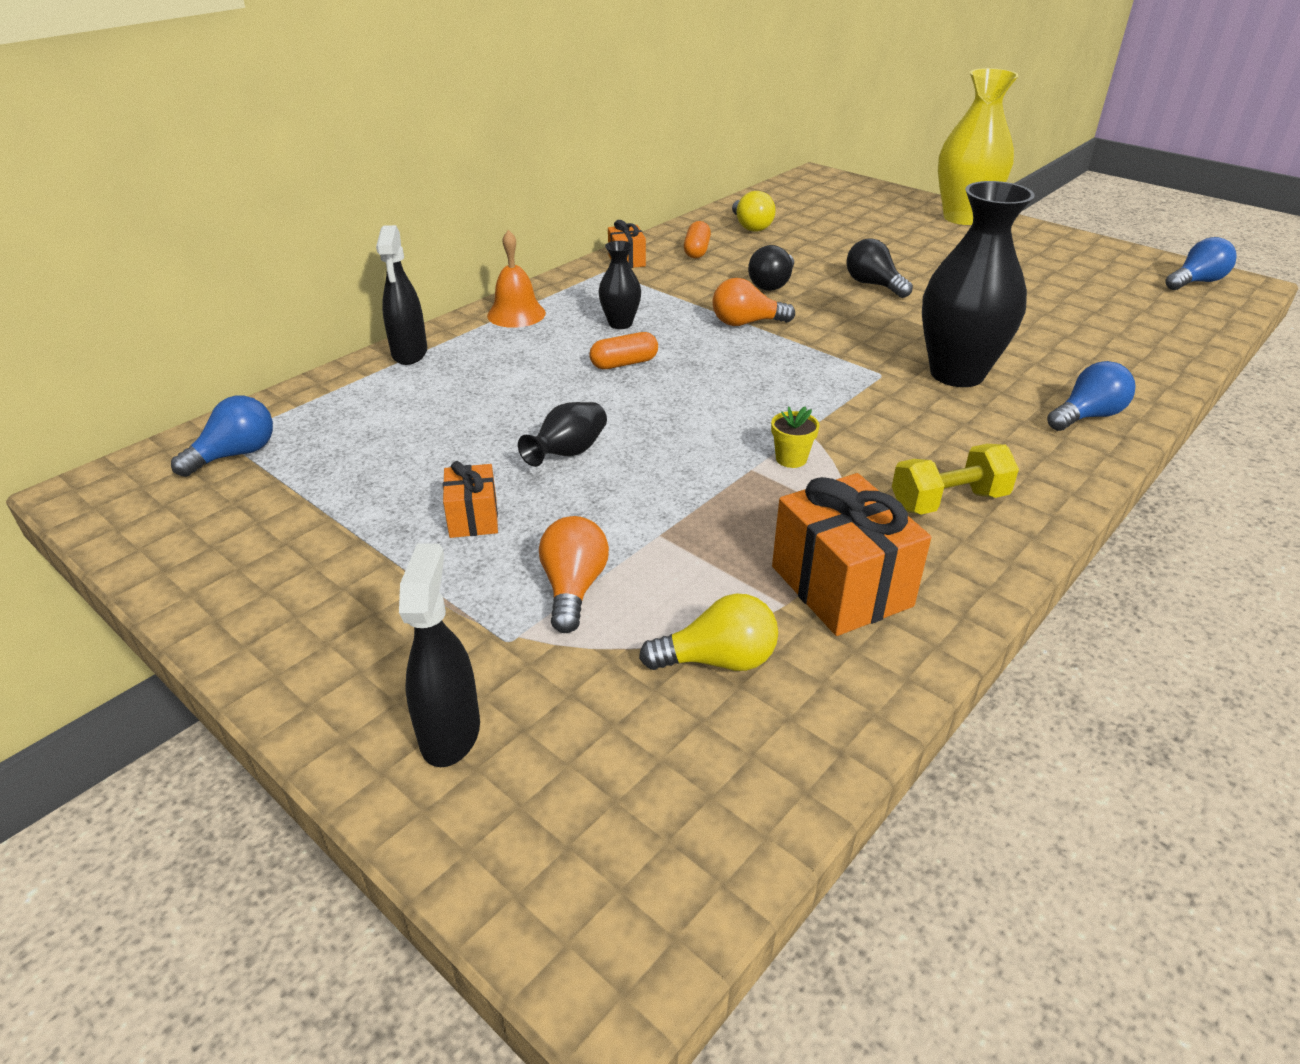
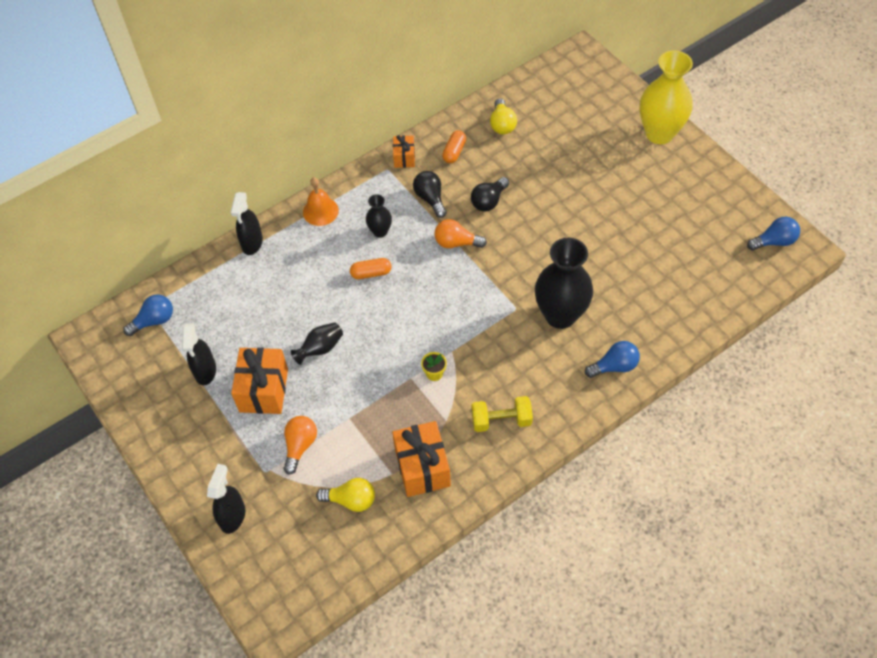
camera: 15 degrees right, 20 degrees up
orange gift [443,461,498,538] -> orange gift [231,347,288,414], size x1.83
black light bulb [846,238,913,298] -> black light bulb moved to [413,171,447,218]
none -> black spray bottle [182,323,216,385]

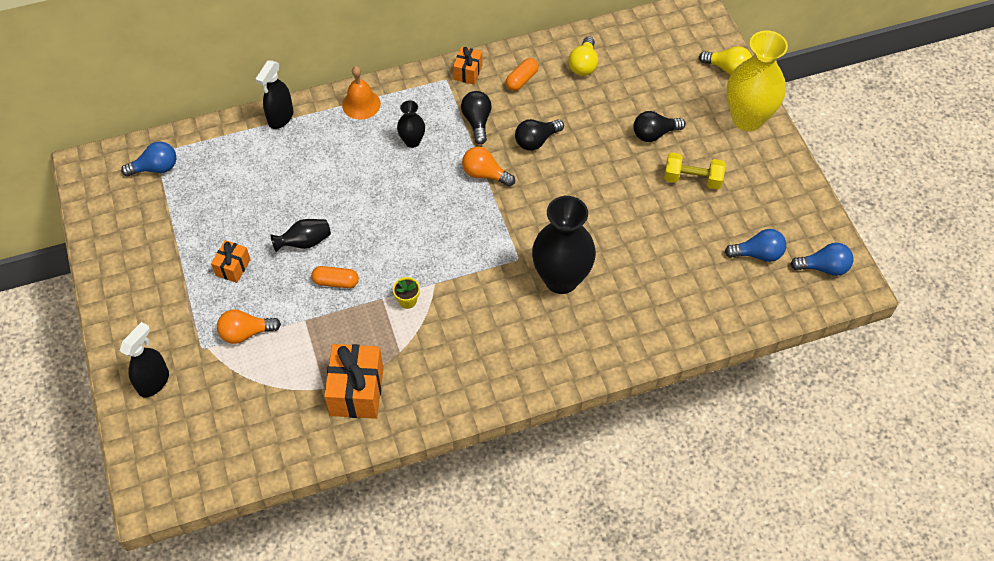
camera: 15 degrees right, 0 degrees up
black spray bottle [182,323,216,385] -> none
orange gift [231,347,288,414] -> orange gift [211,240,251,283], size x0.55
orange light bulb [284,416,317,475] -> orange light bulb turned 135 degrees counterclockwise [217,309,281,344]
yellow light bulb [316,478,375,512] -> yellow light bulb moved to [699,46,752,75]
orange capsule [350,258,391,279] -> orange capsule moved to [311,266,359,288]
yellow dumbbell [471,396,533,432] -> yellow dumbbell moved to [664,152,725,189]
blue light bulb [585,341,640,378] -> blue light bulb moved to [725,229,786,262]
none -> black light bulb [633,111,686,142]

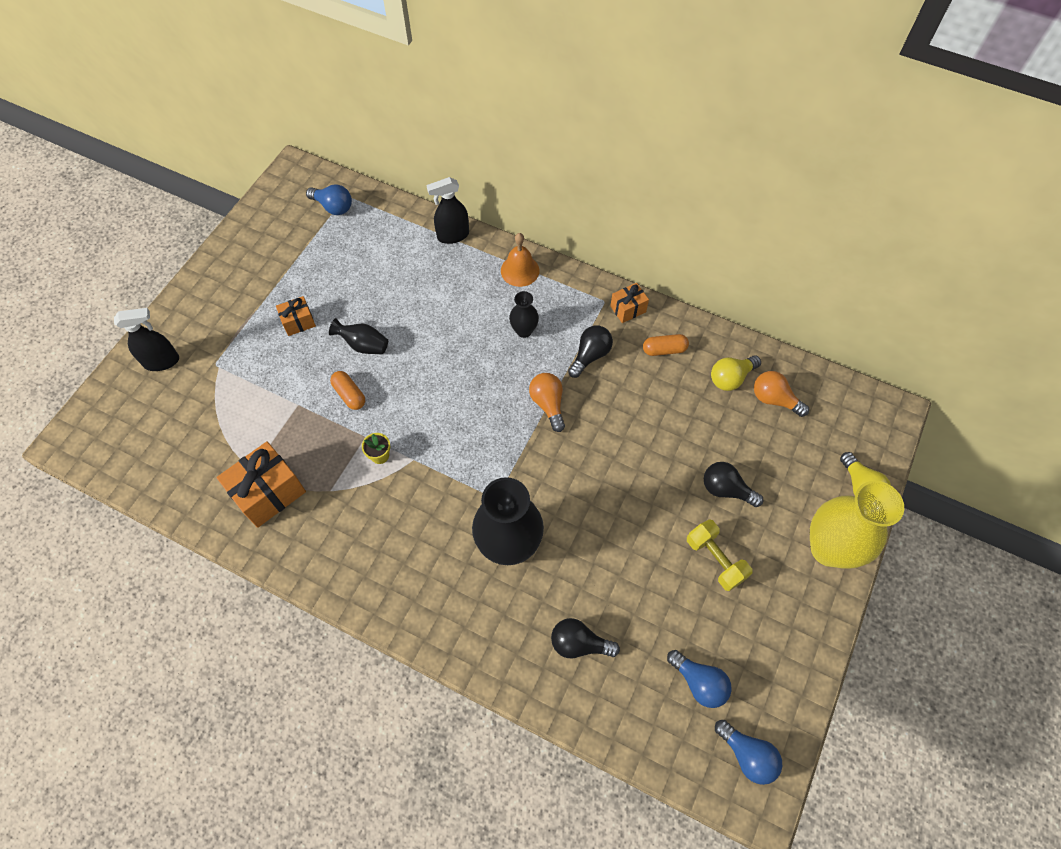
camera: 45 degrees right, 5 degrees up
orange light bulb [217,309,281,344] -> orange light bulb moved to [754,371,809,417]
black light bulb [515,119,564,151] -> black light bulb moved to [551,618,620,658]

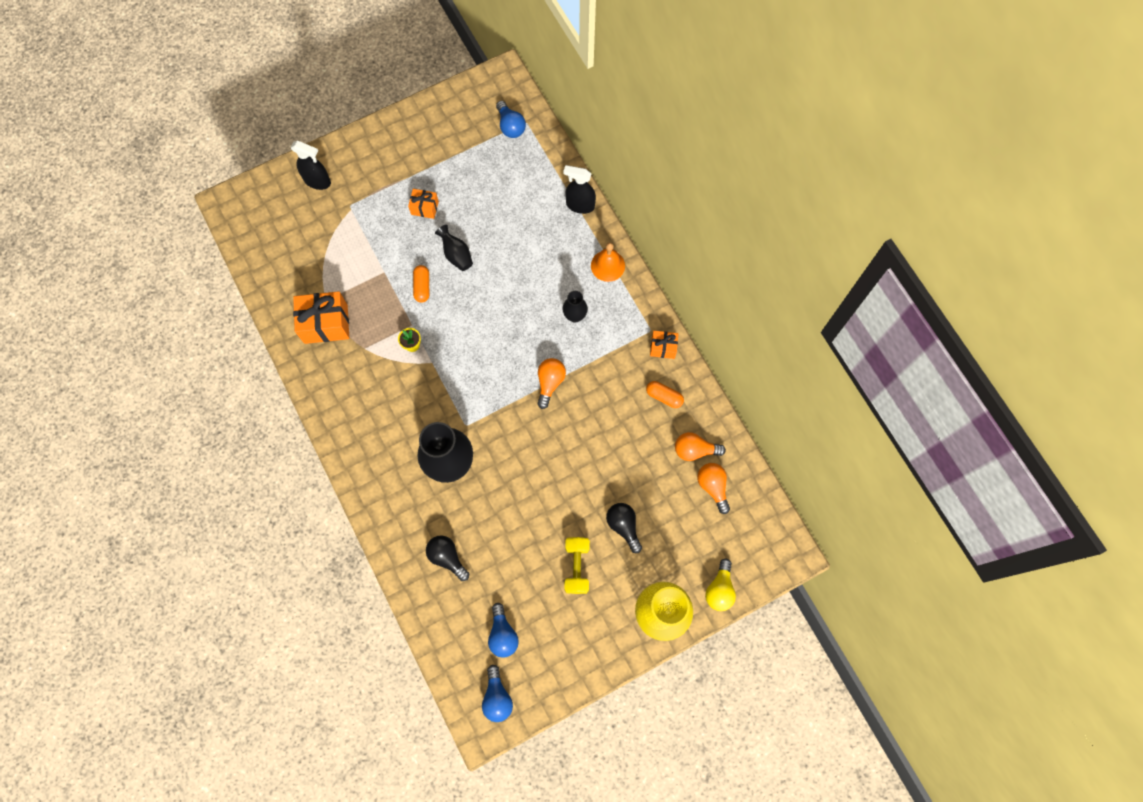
camera: 35 degrees right, 10 degrees up
black light bulb [568,325,613,378] -> none
yellow light bulb [711,355,761,391] -> orange light bulb [675,432,726,461]

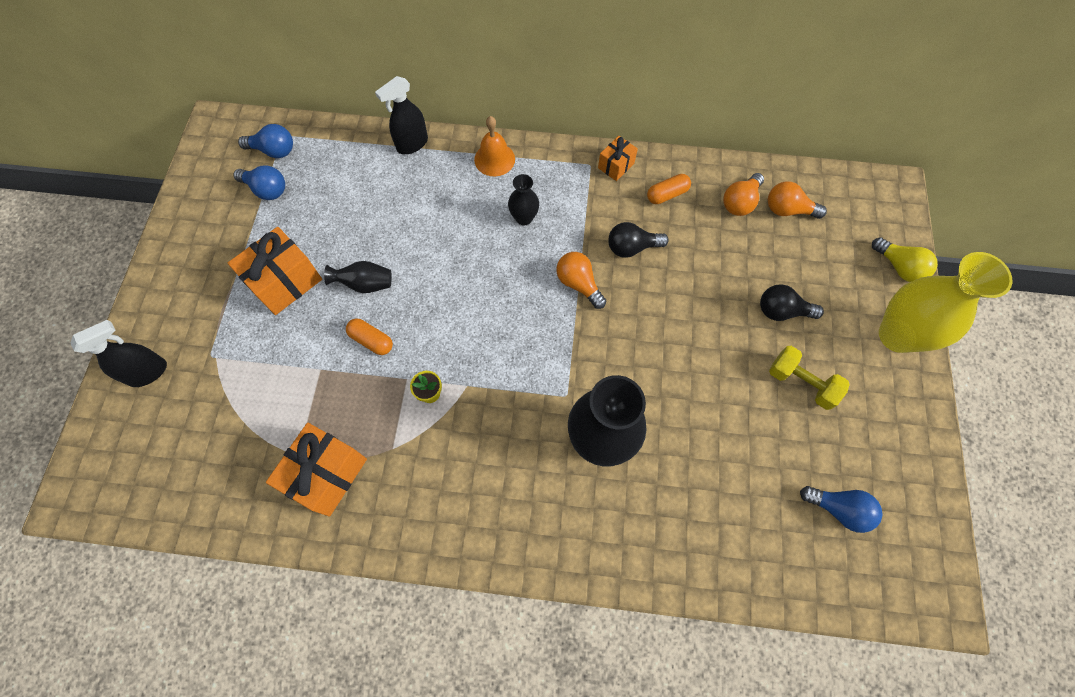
camera: 55 degrees left, 5 degrees down
orange gift [408,189,439,219] -> orange gift [228,227,322,315], size x1.83
black light bulb [426,536,469,581] -> black light bulb moved to [608,222,669,258]
blue light bulb [482,665,513,722] -> blue light bulb moved to [233,165,285,200]

